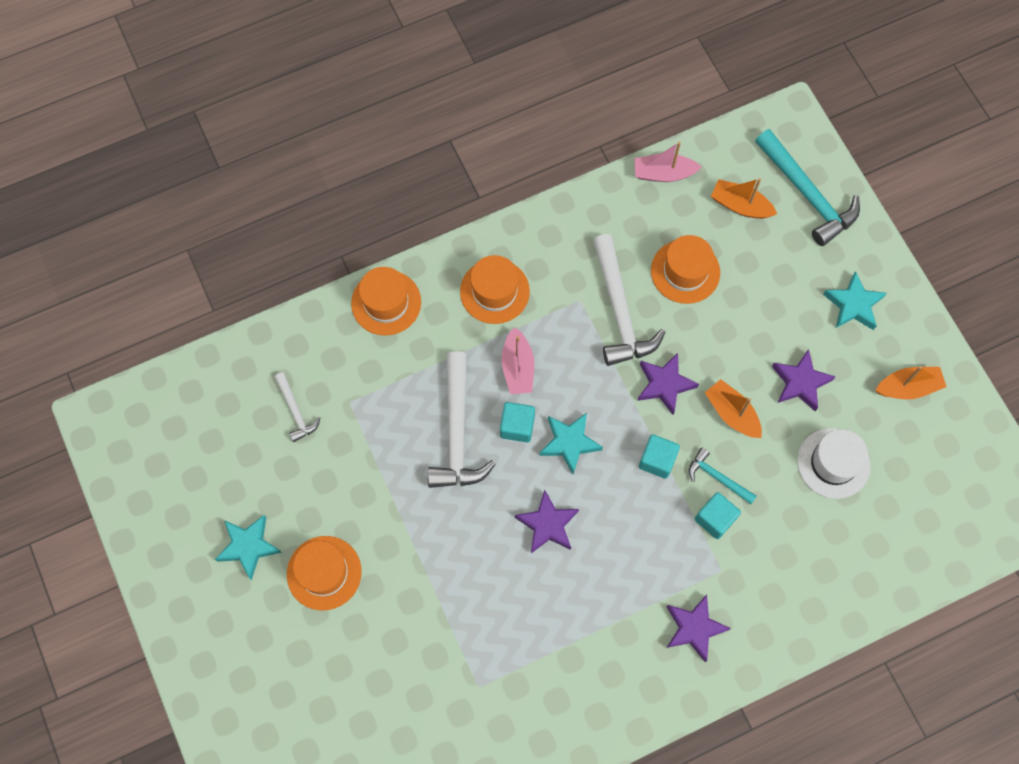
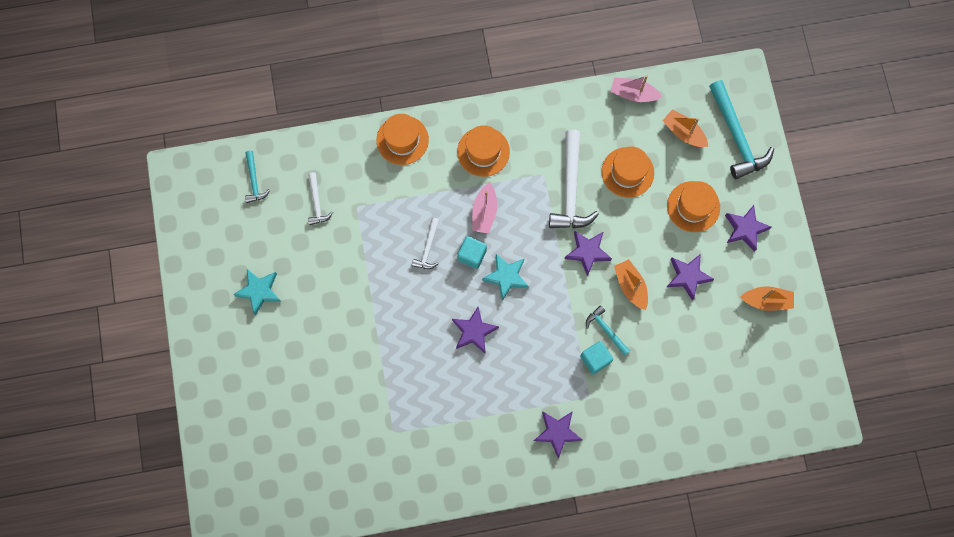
camera: 15 degrees right, 5 degrees up
orange hat [287,536,362,611] -> orange hat moved to [667,181,720,232]
white hammer [428,351,496,488] -> white hammer [412,218,439,269], size x0.52
turquoise cube [639,434,680,479] -> none
white hat [797,428,871,499] -> none
turquoise star [823,271,887,330] -> purple star [725,205,772,252]
none -> turquoise hammer [245,151,270,203]

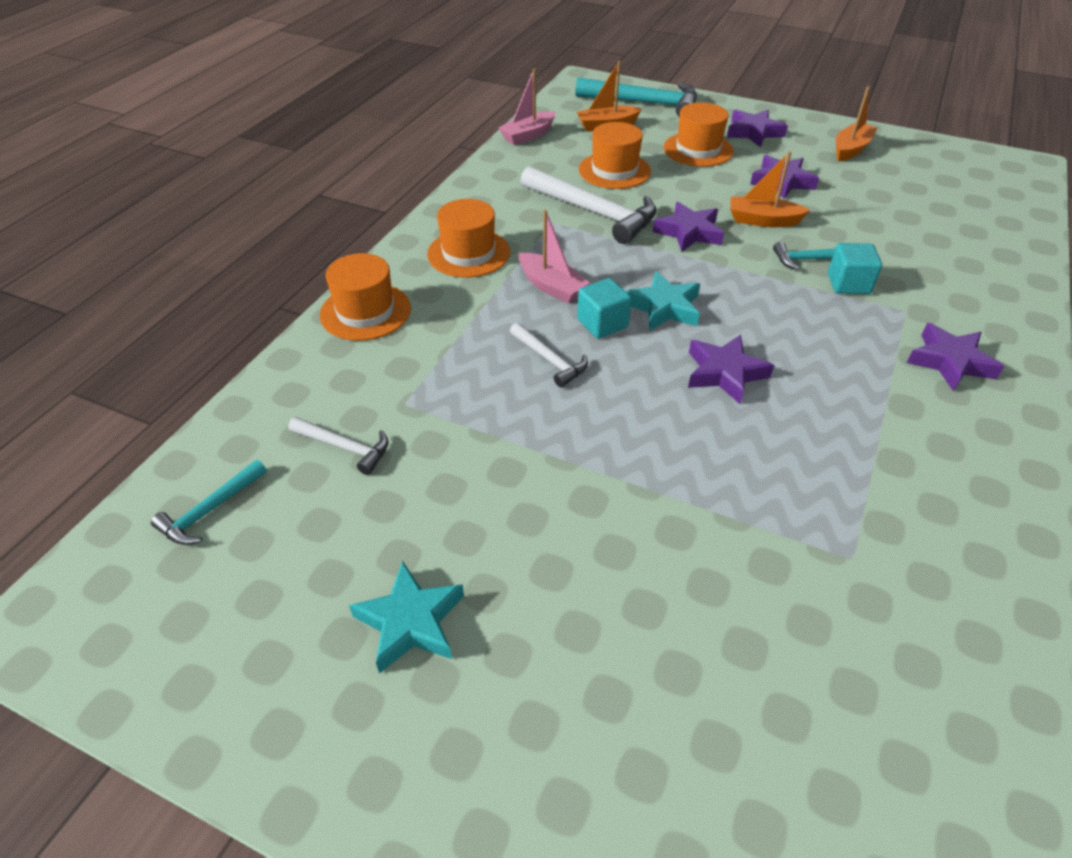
camera: 55 degrees left, 30 degrees down
turquoise hammer [245,151,270,203] -> turquoise hammer turned 105 degrees clockwise [151,460,267,545]

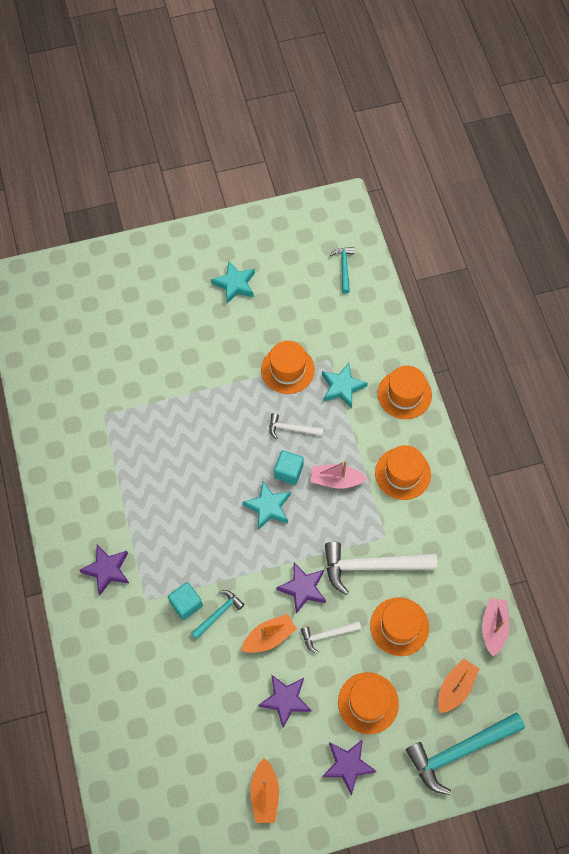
camera: 140 degrees right, 20 degrees up
white hammer [288,417,389,475] -> white hammer moved to [301,621,361,654]
purple star [688,335,774,404] -> none
none -> orange hat [261,341,315,394]
none -> turquoise star [322,363,368,409]

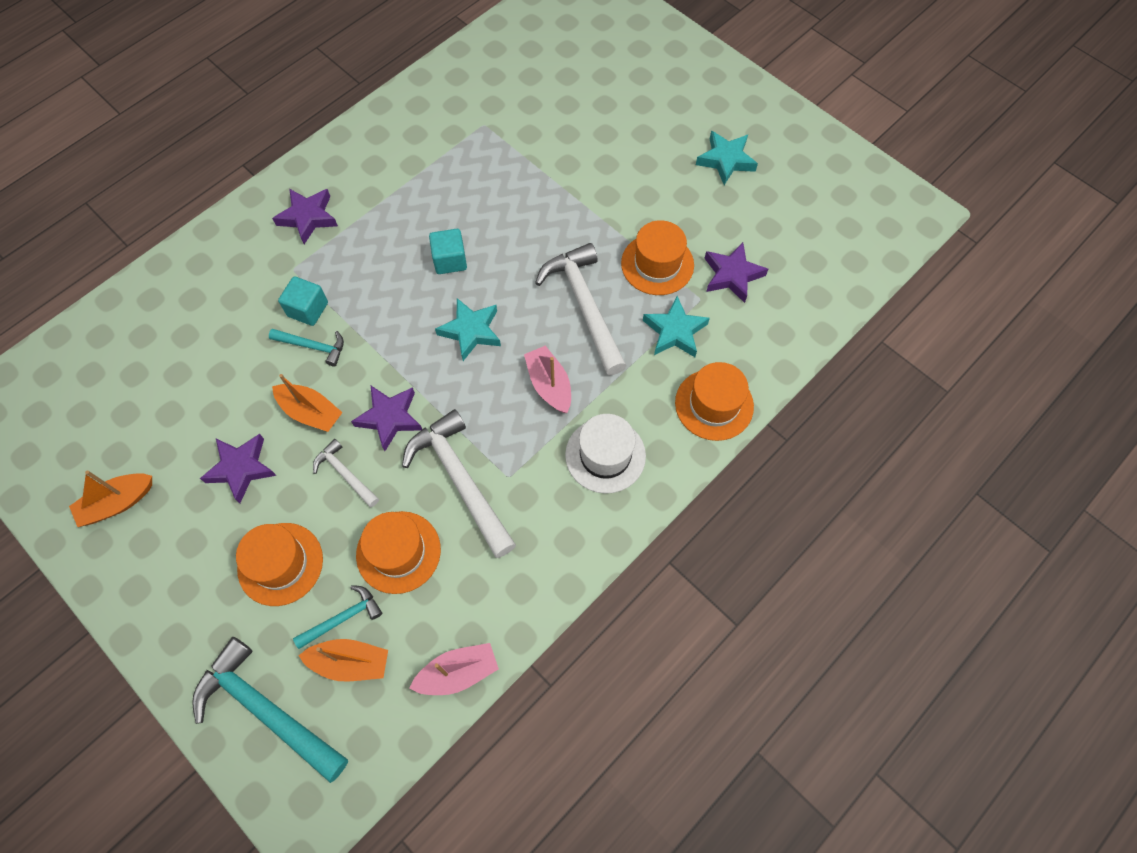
camera: 60 degrees right, 0 degrees up
white hammer [269,413,324,439] -> white hammer [535,243,627,375], size x1.93
turquoise cube [274,450,304,485] -> turquoise cube moved to [429,229,467,274]
purple star [322,739,377,795] -> purple star moved to [704,242,768,303]
turquoise hammer [330,247,354,294] -> turquoise hammer moved to [293,585,382,649]
orange hat [375,445,431,500] -> white hat [565,414,646,494]

